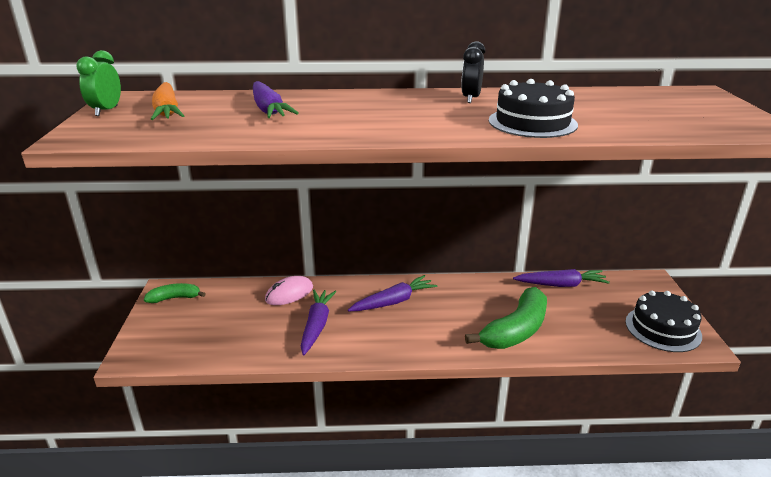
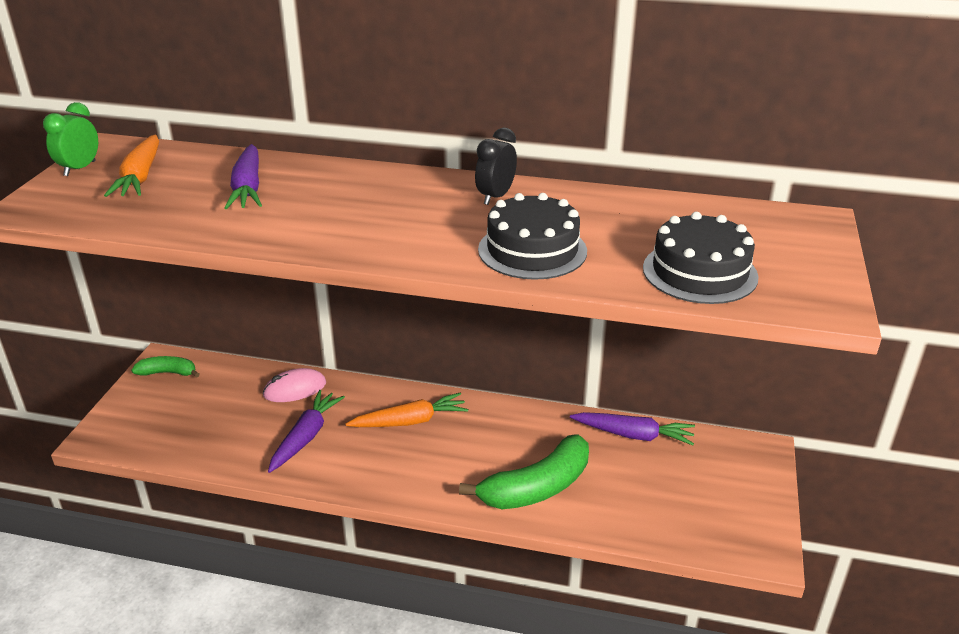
camera: 15 degrees right, 5 degrees up
purple carrot [348,275,437,311] -> orange carrot [346,393,468,427]
black cake [625,291,702,352] -> black cake moved to [643,212,759,304]

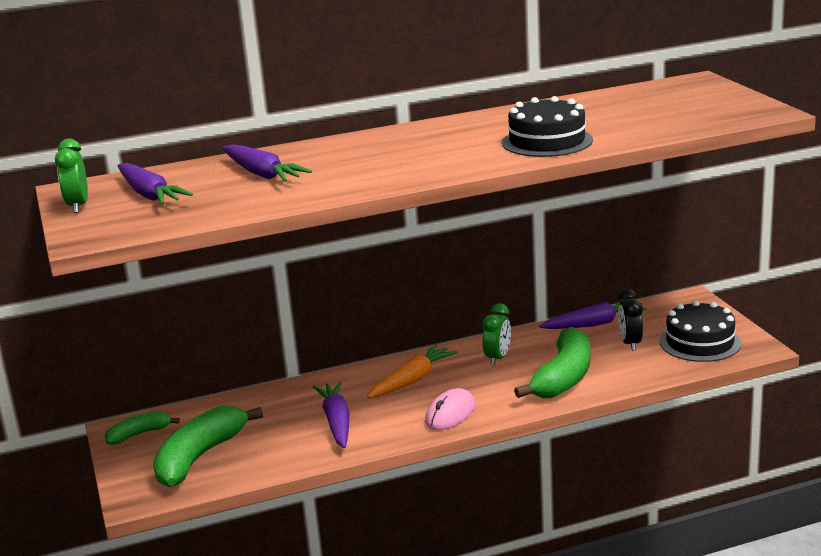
camera: 30 degrees left, 10 degrees down
orange carrot [104,134,159,197] -> purple carrot [118,163,193,205]
pink mouse [262,368,326,402] -> pink mouse moved to [425,388,476,430]
black clock [475,128,517,205] -> black clock moved to [618,289,643,351]
black cake [643,212,759,304] -> black cake moved to [659,301,741,362]
none -> green banana [153,405,263,487]
none -> green clock [482,303,511,366]

